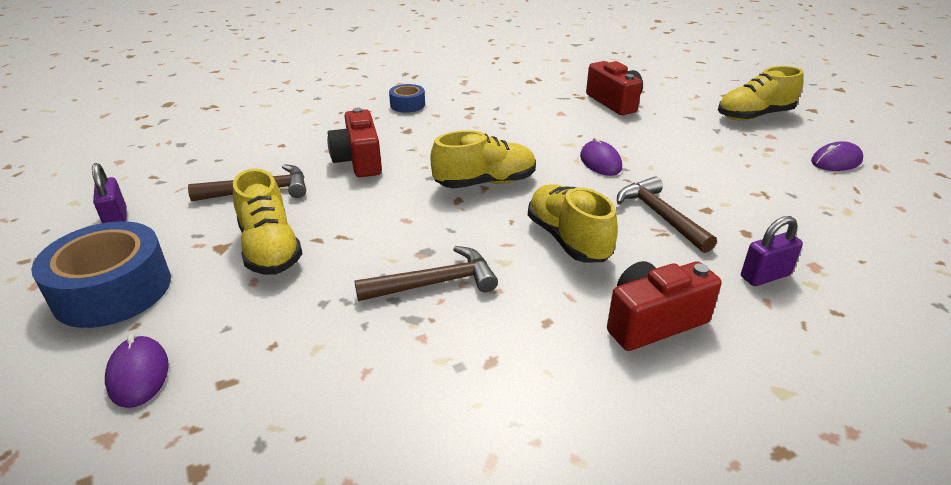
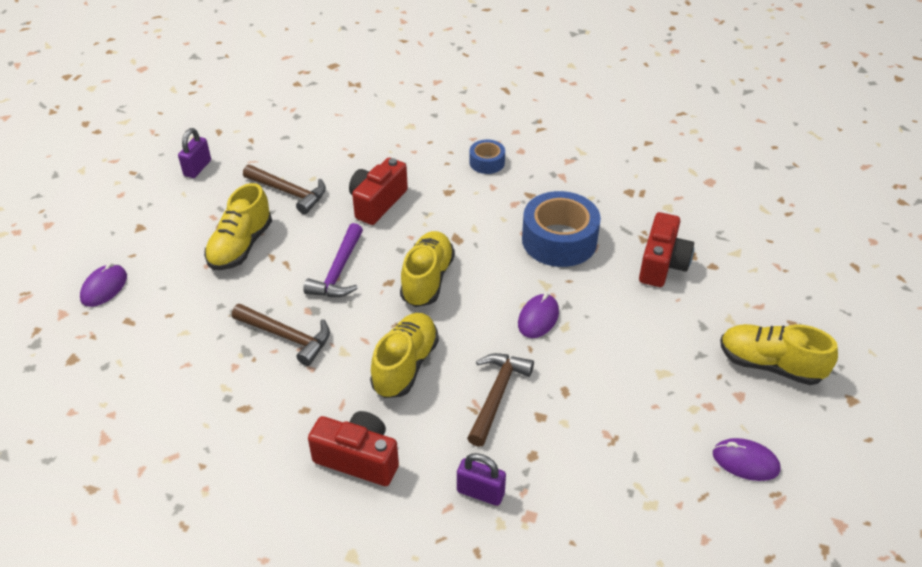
camera: 45 degrees right, 10 degrees up
blue tape [31,221,171,328] -> blue tape moved to [522,191,601,267]
yellow shoe [430,130,536,189] -> yellow shoe turned 105 degrees counterclockwise [400,231,455,307]
none -> purple hammer [303,223,363,297]

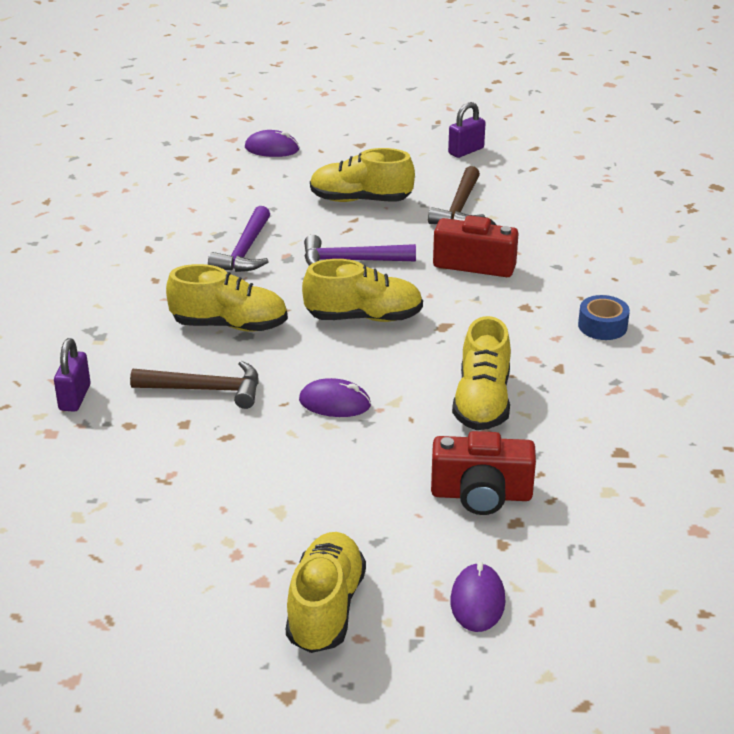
camera: 75 degrees right, 10 degrees down
purple padlock [178,128,211,178] -> purple padlock turned 45 degrees counterclockwise [448,102,486,158]
brown hammer [232,304,330,366] -> purple hammer [208,206,270,272]
red camera [308,411,399,486] -> none
blue tape [522,191,601,267] -> yellow shoe [452,316,511,430]
purple mouse [713,438,780,481] -> purple mouse moved to [450,561,506,632]

